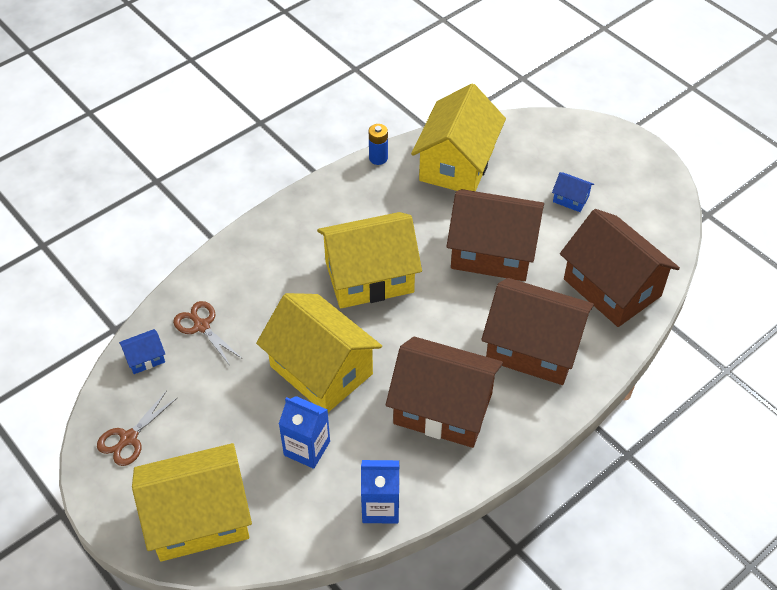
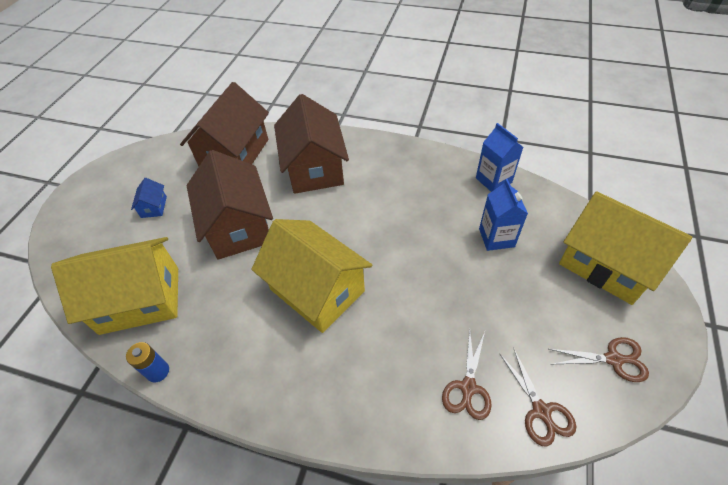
camera: 120 degrees left, 0 degrees up
blue house [119,329,165,374] -> brown scissors [500,349,576,447]
yellow house [256,293,382,412] -> none
brown house [386,336,503,448] -> none

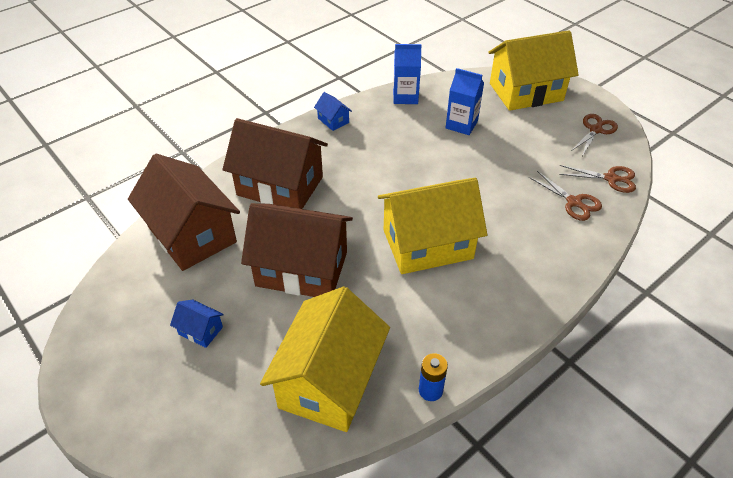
camera: 60 degrees left, 5 degrees down
none -> blue house [314,92,352,131]

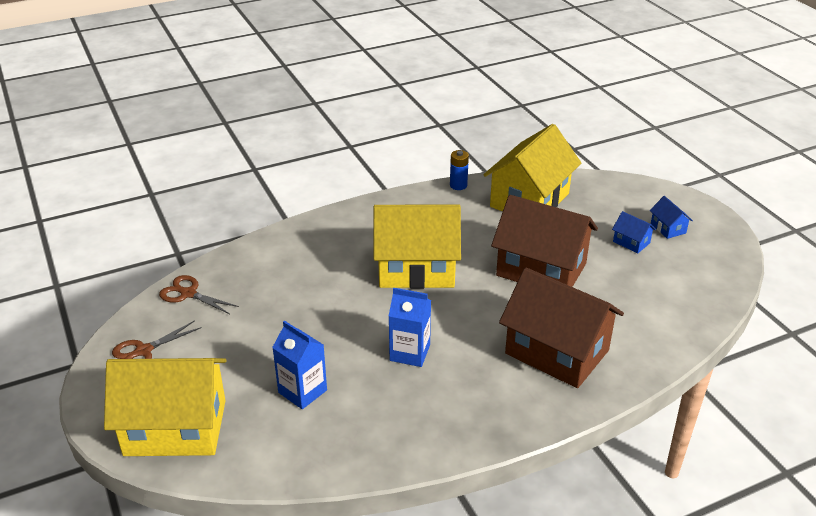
camera: 165 degrees left, 10 degrees down
brown house [128,154,240,271] -> none
blue house [314,92,352,131] -> blue house moved to [650,196,693,239]
blue carton [393,44,421,104] -> blue carton moved to [389,288,431,367]
brown scissors [529,171,602,221] -> none

